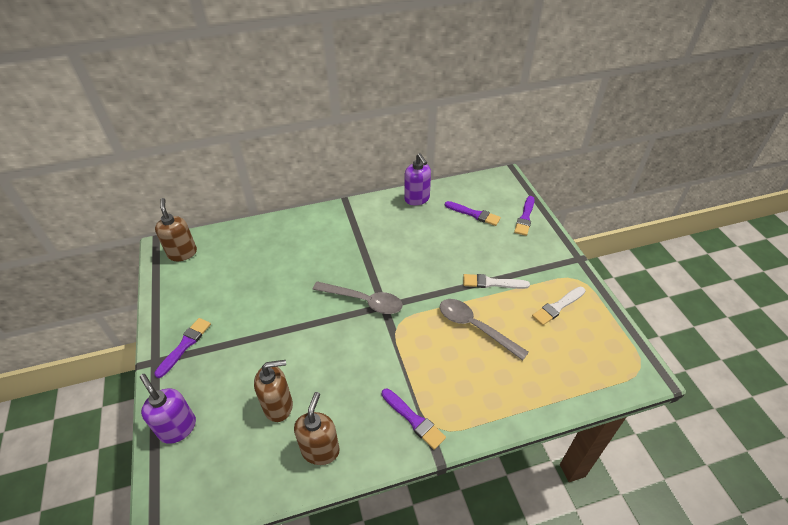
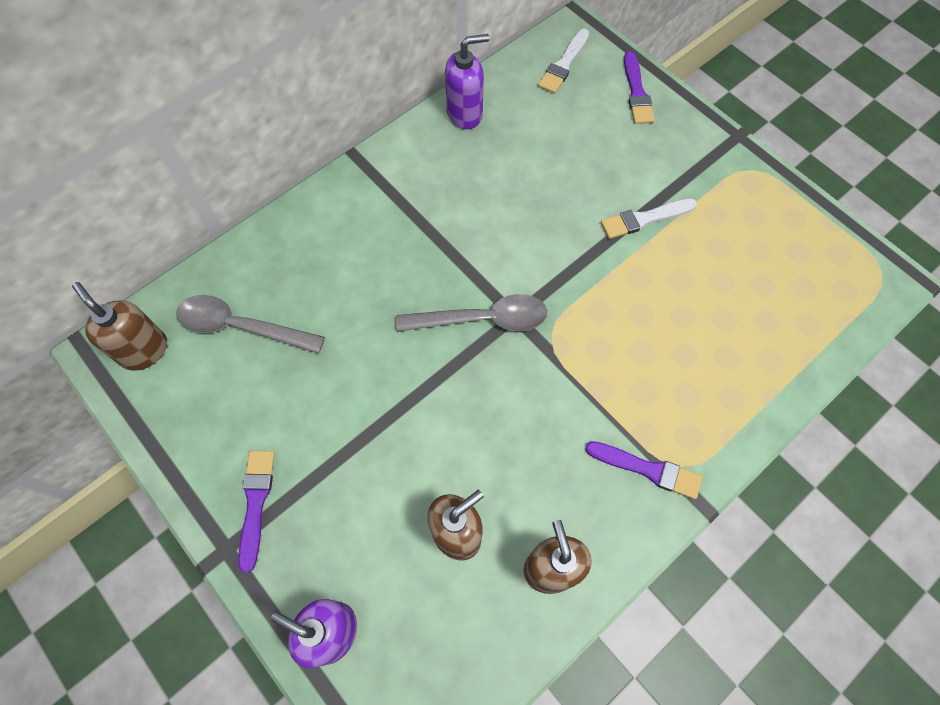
camera: 25 degrees left, 20 degrees up
purple soap dispenser [404,153,431,205] -> purple soap dispenser turned 60 degrees counterclockwise [445,34,489,129]
grey spoon [440,299,529,361] -> grey spoon moved to [176,295,325,354]
purple brush [445,201,501,226] -> none
white brush [532,287,585,326] -> white brush moved to [538,29,589,94]

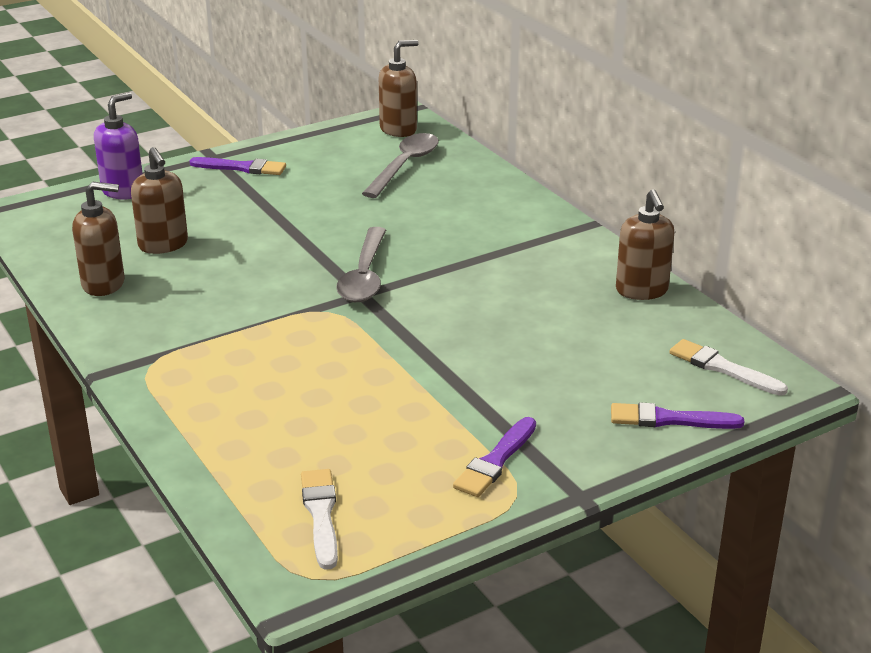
camera: 100 degrees right, 35 degrees down
purple soap dispenser [445,34,489,129] -> brown soap dispenser [616,189,675,300]
purple brush [585,441,702,499] -> purple brush moved to [453,417,536,497]
white brush [601,198,697,239] -> white brush moved to [301,469,338,570]

